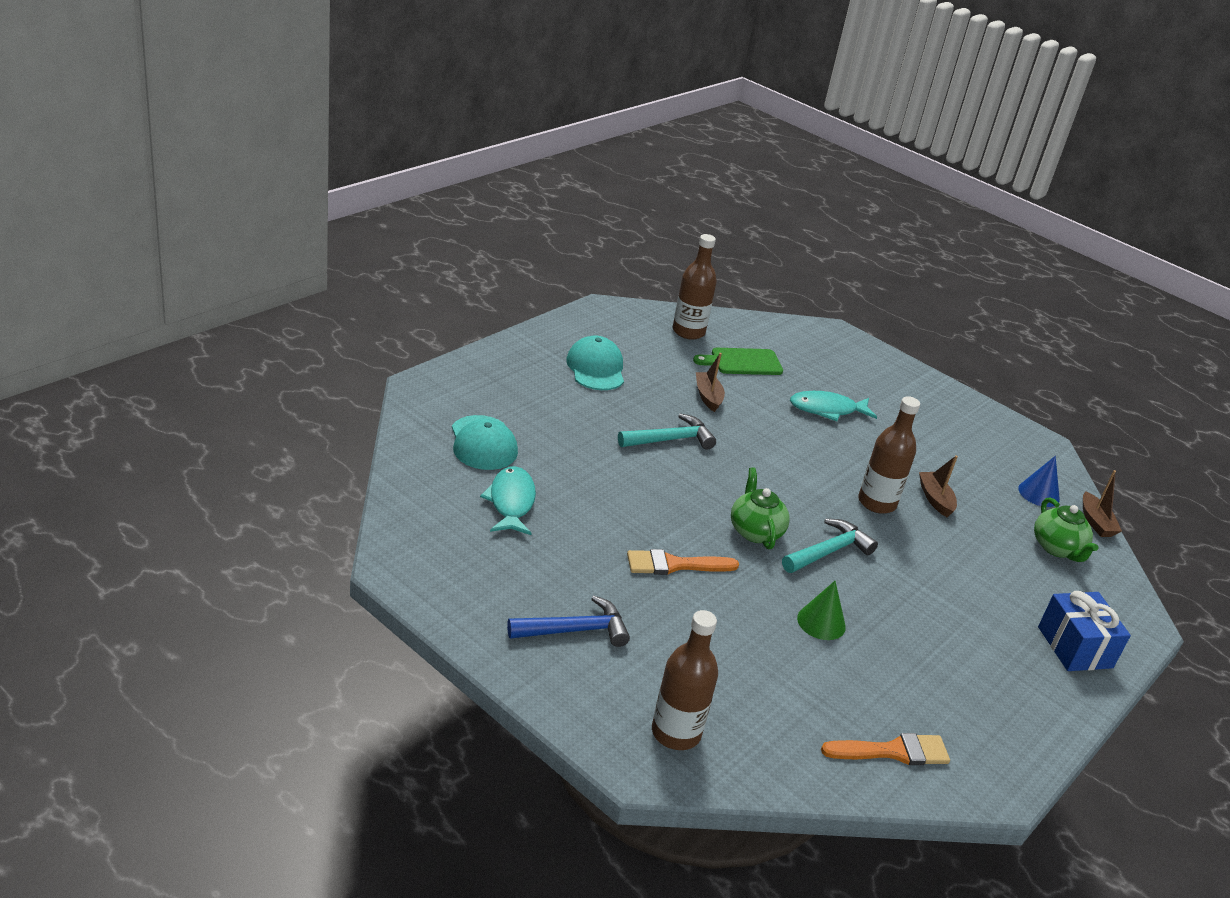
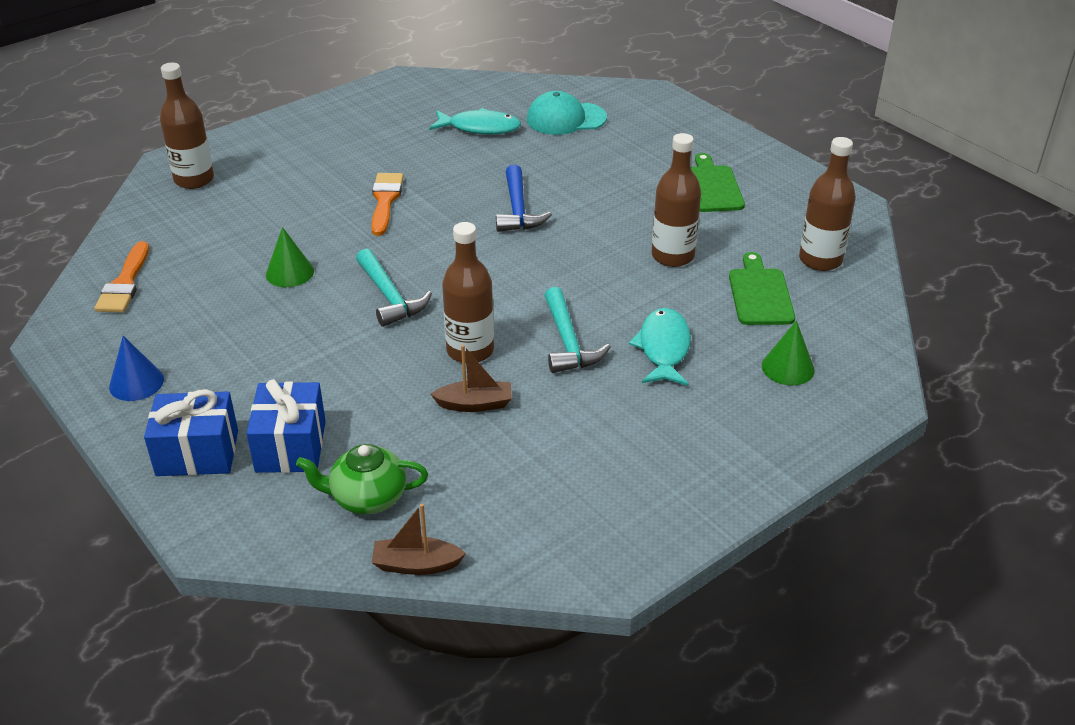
camera: 105 degrees right, 5 degrees up
blue hammer [507,596,630,647] -> blue hammer moved to [496,165,552,232]
turquoise cap [566,336,624,390] -> green cutting board [691,153,745,212]
turquoise hammer [618,413,716,450] -> turquoise hammer moved to [544,287,611,373]
brown boat [696,353,725,412] -> brown bottle [652,133,701,267]
green teapot [731,467,790,549] -> none
blue cone [1018,456,1060,507] -> blue cone moved to [109,336,164,401]
none -> blue gift [246,379,326,473]
none -> green cone [762,321,815,386]

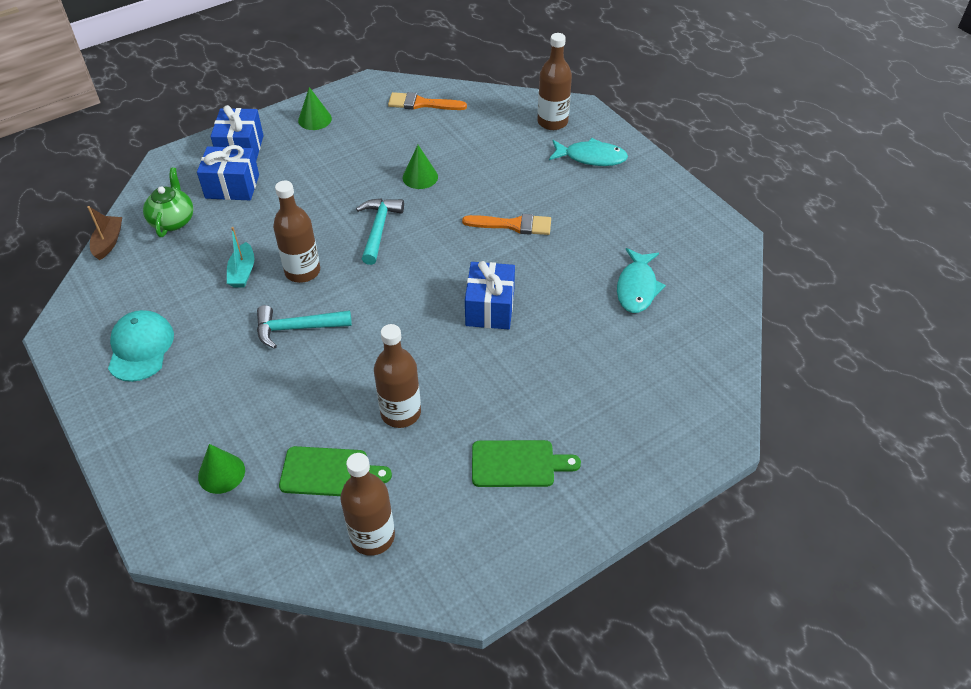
camera: 95 degrees right, 10 degrees up
blue cone [109,336,164,401] -> green cone [298,87,332,130]
turquoise hammer [356,248,432,327] -> turquoise hammer turned 120 degrees clockwise [356,198,404,265]
brown boat [431,345,512,412] -> turquoise boat [227,227,254,288]
blue hammer [496,165,552,232] -> blue gift [465,261,515,329]
turquoise cap [527,91,607,135] -> turquoise cap moved to [108,310,174,382]
turquoise fish [629,308,691,386] -> turquoise fish moved to [549,138,628,166]

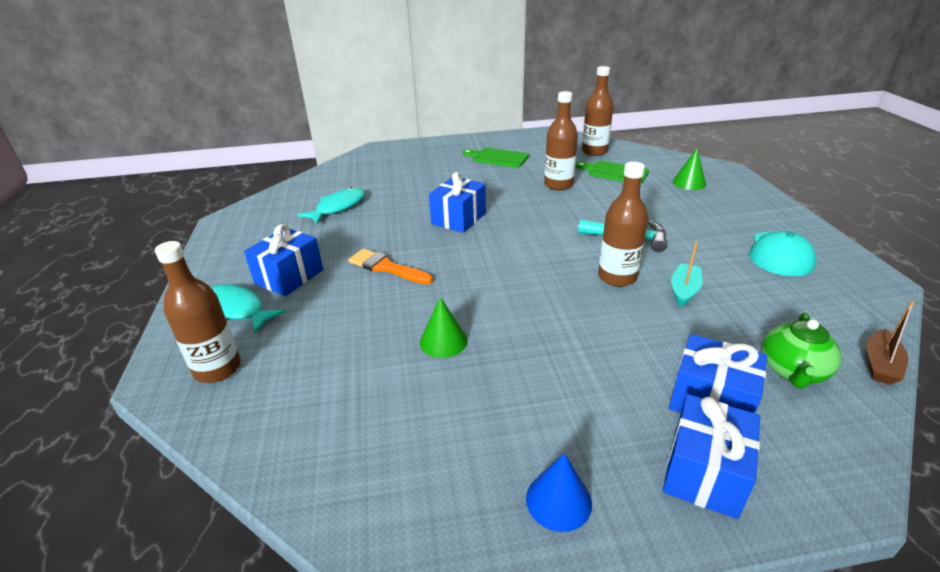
camera: 155 degrees left, 15 degrees down
green cone [298,87,332,130] -> blue cone [526,453,592,532]
turquoise hammer [356,198,404,265] -> none
orange brush [388,92,467,110] -> none
none -> blue gift [244,224,323,296]

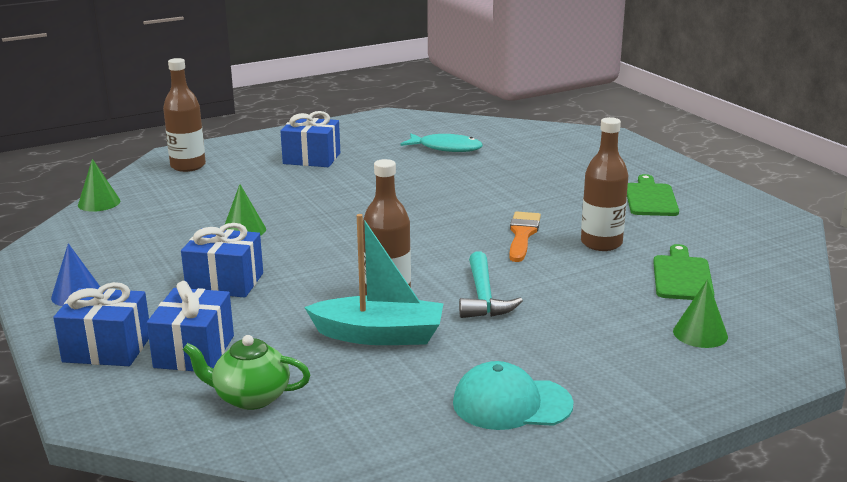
camera: 70 degrees right, 10 degrees down
turquoise fish [210,284,286,334] -> none
orange brush [348,249,433,284] -> orange brush moved to [509,211,541,262]
blue gift [429,172,486,233] -> blue gift moved to [181,223,263,298]
brown bottle [582,66,613,156] -> none
turquoise boat [671,241,703,307] -> turquoise boat [304,214,444,345], size x1.74
brown boat [866,301,915,385] -> none
none -> green cone [78,159,120,212]

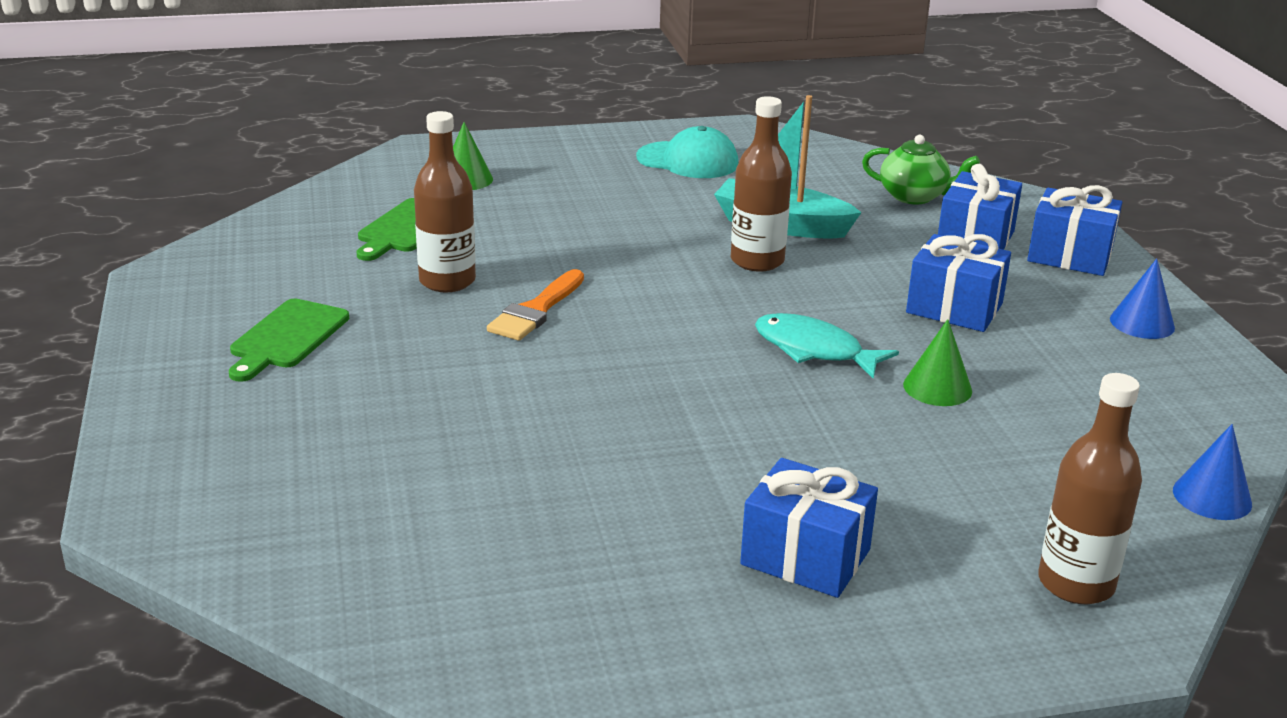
camera: 165 degrees left, 5 degrees up
green cone [78,159,120,212] -> blue cone [1173,424,1252,520]
turquoise fish [400,133,483,152] -> turquoise fish moved to [755,313,899,379]
turquoise hammer [459,251,523,318] -> none

